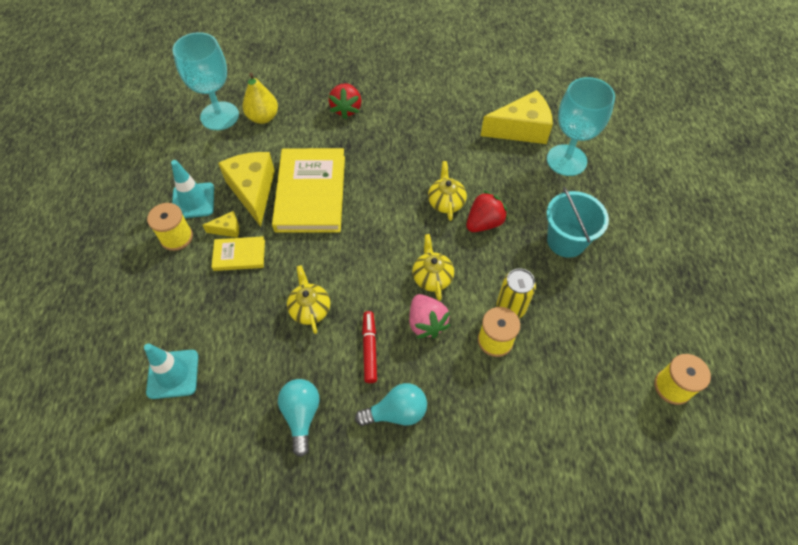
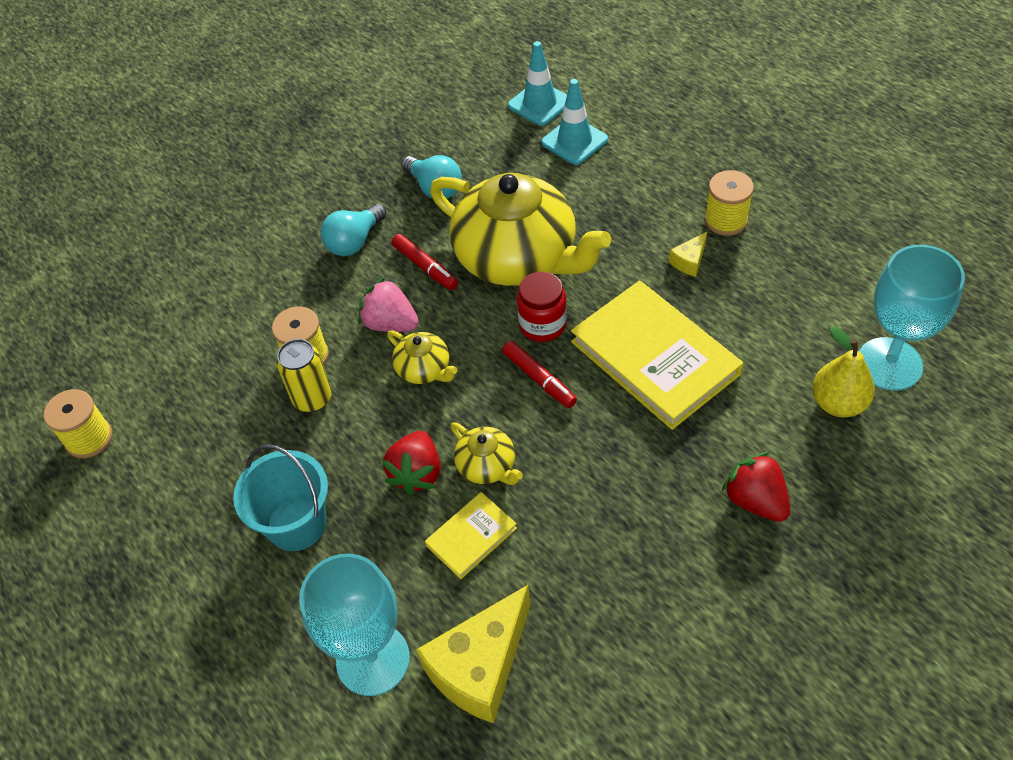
camera: 145 degrees right, 5 degrees down
turquoise traffic cone [171,160,214,218] -> turquoise traffic cone moved to [508,41,567,126]
yellow book [211,236,265,271] -> yellow book moved to [425,492,517,579]
yellow cheese [218,152,275,227] -> none
yellow teapot [287,265,330,334] -> yellow teapot [430,173,611,286], size x2.32
none -> red marker [502,341,577,408]
none -> red jar [517,272,567,342]

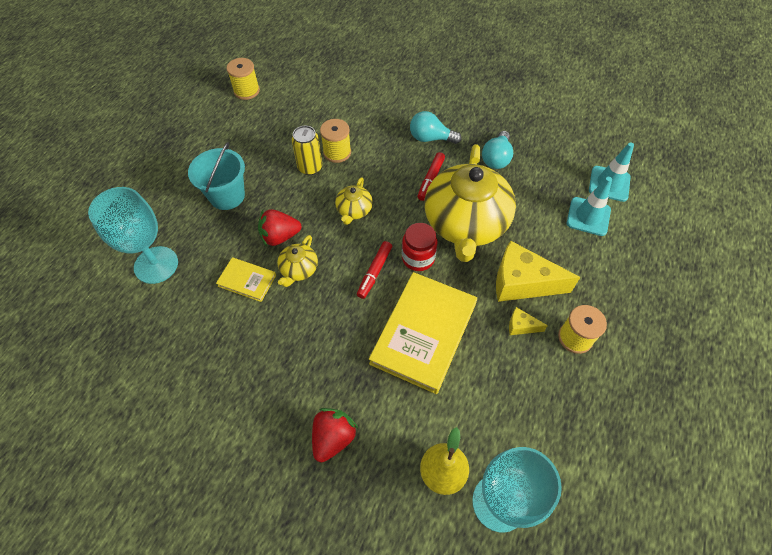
camera: 60 degrees right, 5 degrees up
pink strawberry [358,277,419,332] -> none
yellow cheese [416,585,530,723] -> yellow cheese moved to [496,240,581,302]

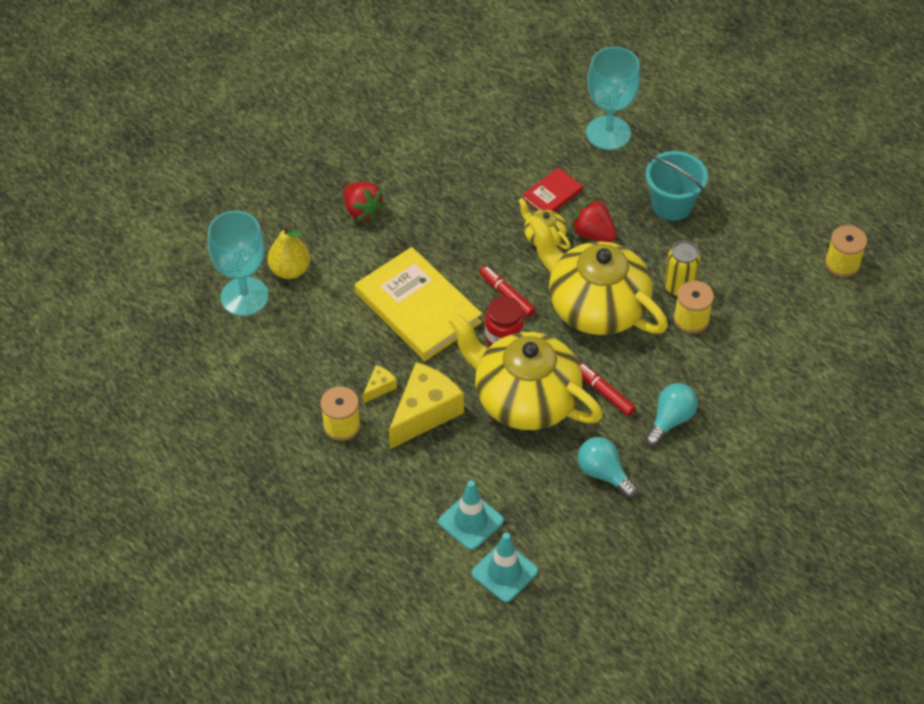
camera: 115 degrees right, 5 degrees down
yellow book [216,257,276,302] -> red book [522,167,583,212]
red strawberry [258,209,301,247] -> red strawberry turned 60 degrees counterclockwise [571,198,617,242]
yellow teapot [335,177,373,225] -> yellow teapot [529,217,668,335], size x2.32

